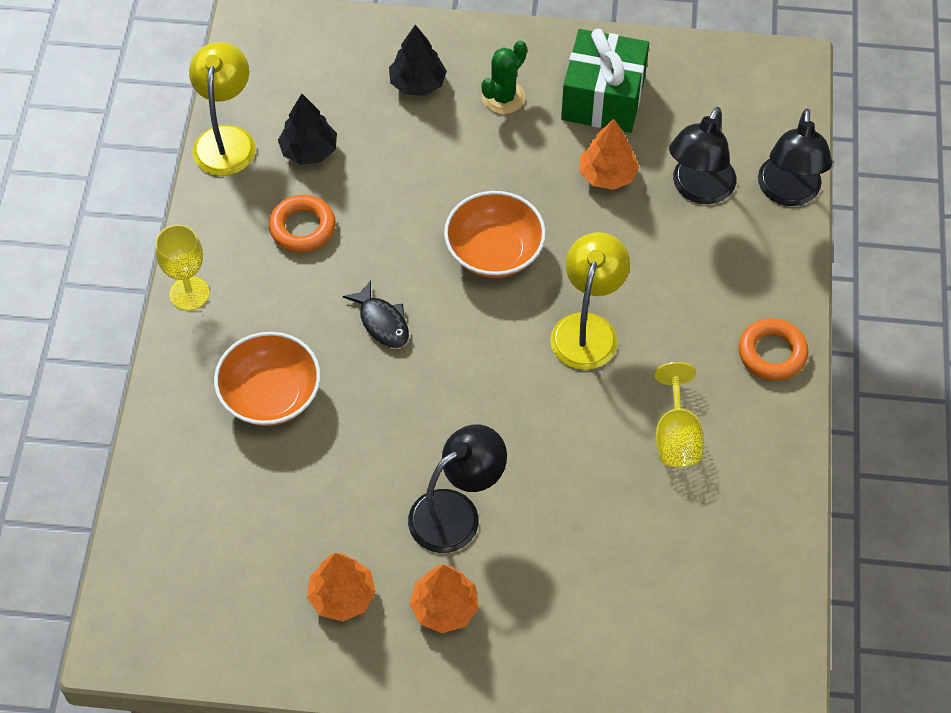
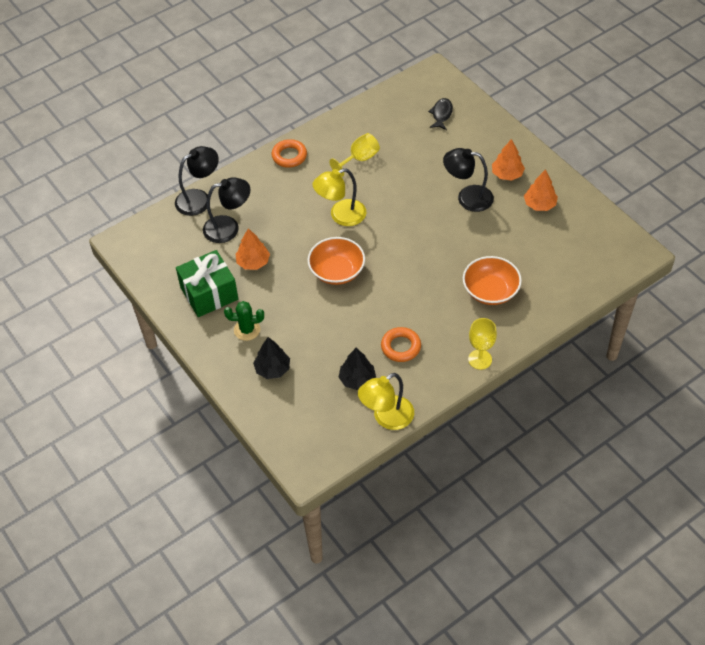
camera: 130 degrees left, 5 degrees down
black fish [343,281,409,348] -> black fish moved to [428,98,453,130]

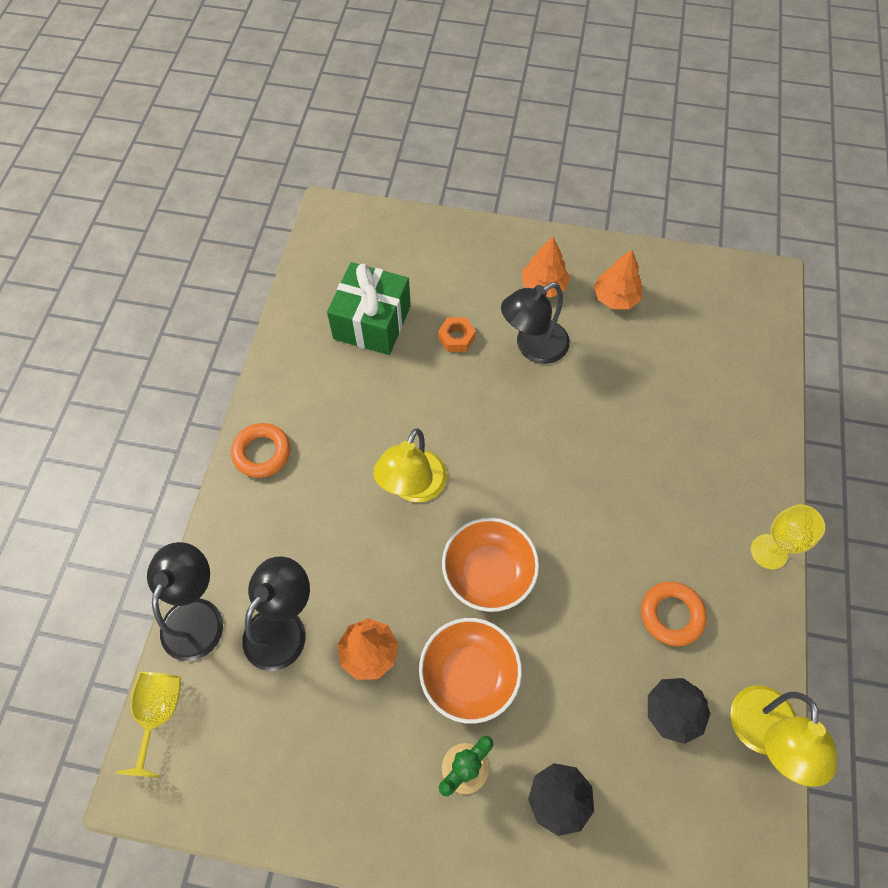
camera: 45 degrees left, 10 degrees up
green gift [176,250,238,317] -> green gift moved to [327,262,411,355]
yellow goblet [329,133,380,177] -> yellow goblet moved to [116,672,181,777]
black fish [428,98,453,130] -> none
orange bowl [463,256,522,305] -> orange bowl moved to [419,618,522,724]
none -> orange nut [438,317,476,352]

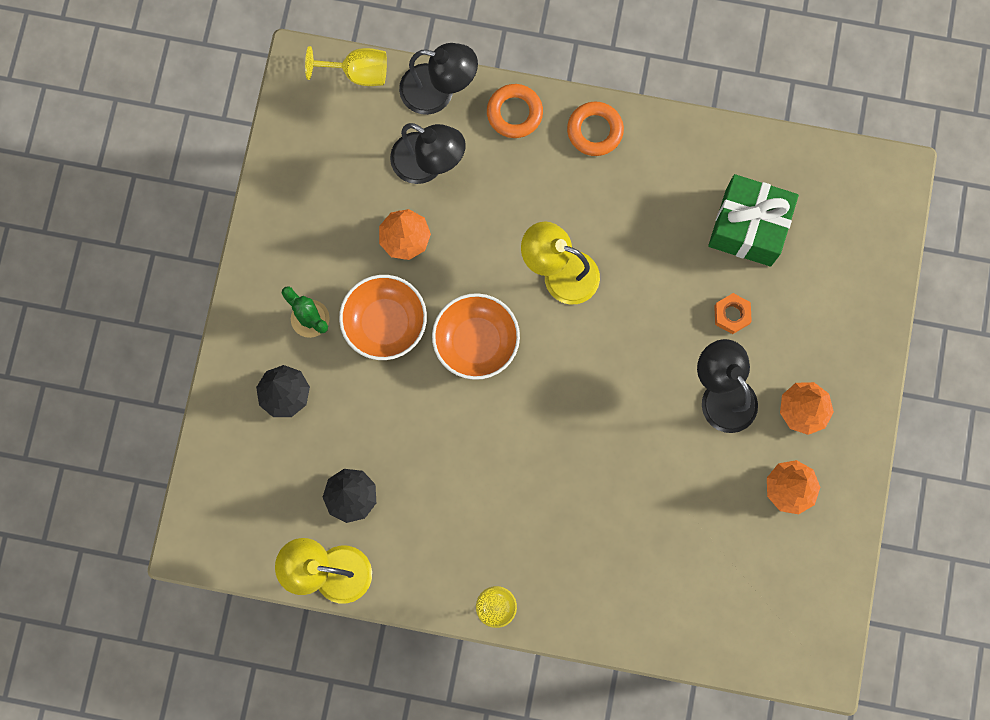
camera: 90 degrees right, 15 degrees up
orange ring [641,581,707,646] -> orange ring moved to [487,84,543,138]

